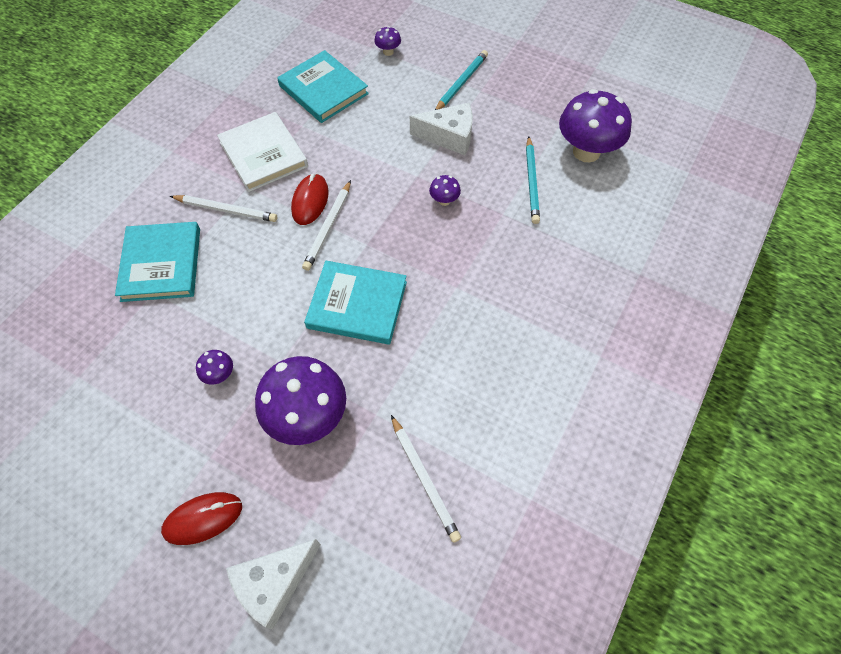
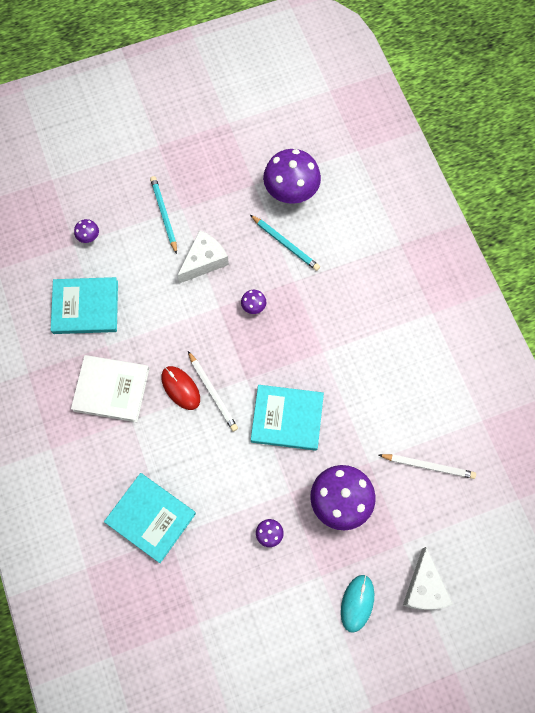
camera: 50 degrees left, 10 degrees up
red mouse [161,492,242,545] -> turquoise mouse [341,575,374,633]
white pencil [170,195,277,222] -> none
turquoise book [304,261,407,345] -> turquoise book turned 45 degrees clockwise [251,385,324,451]

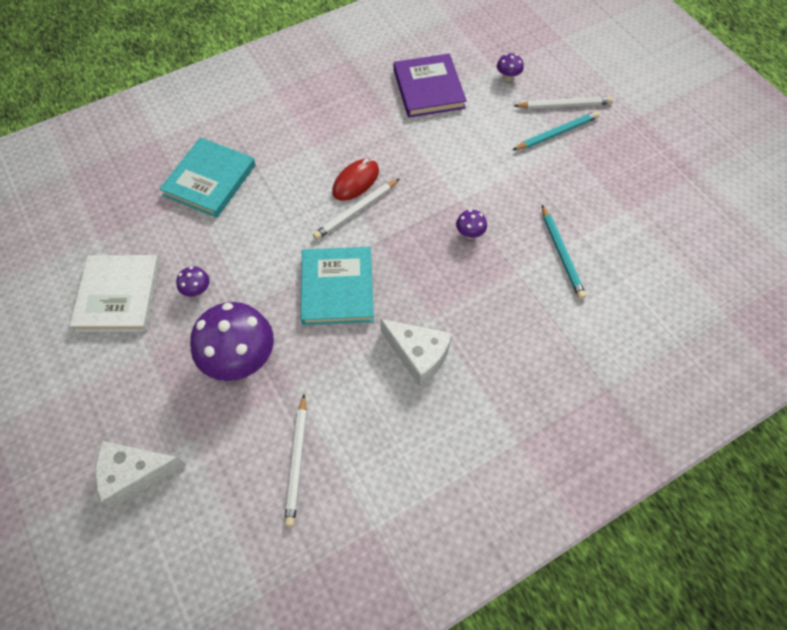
camera: 80 degrees right, 10 degrees down
turquoise book [51,277,118,334] -> purple book [394,54,467,118]
white book [71,355,149,422] -> white book moved to [70,255,160,332]
white cheese [177,230,229,283] -> white cheese moved to [380,319,452,387]
turquoise pencil [250,215,320,271] -> turquoise pencil turned 45 degrees counterclockwise [542,205,586,299]
purple mushroom [263,149,321,204] -> none
turquoise mouse [341,575,374,633] -> none
none -> white pencil [514,97,613,109]

